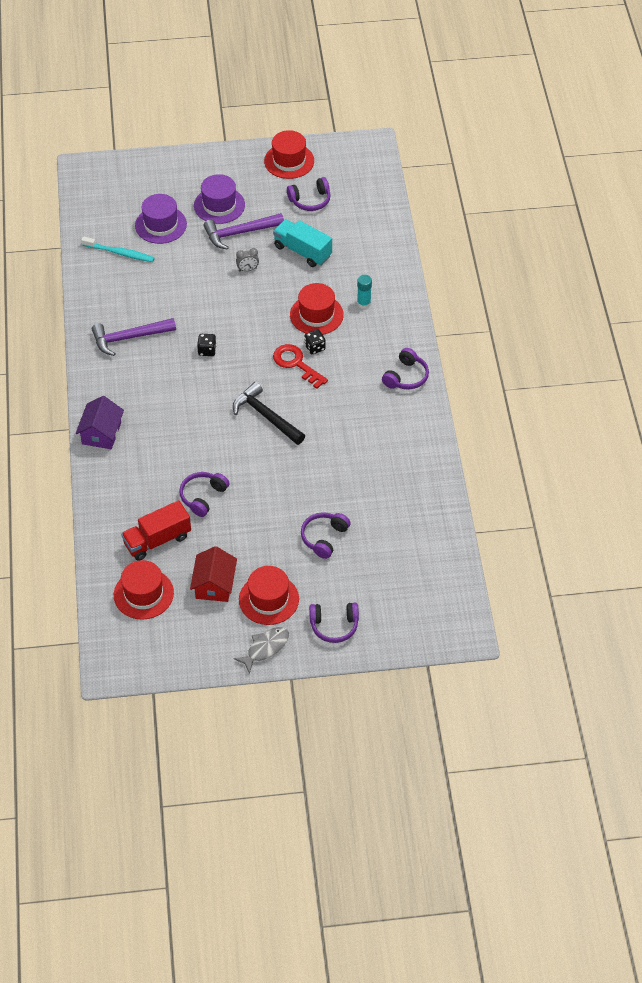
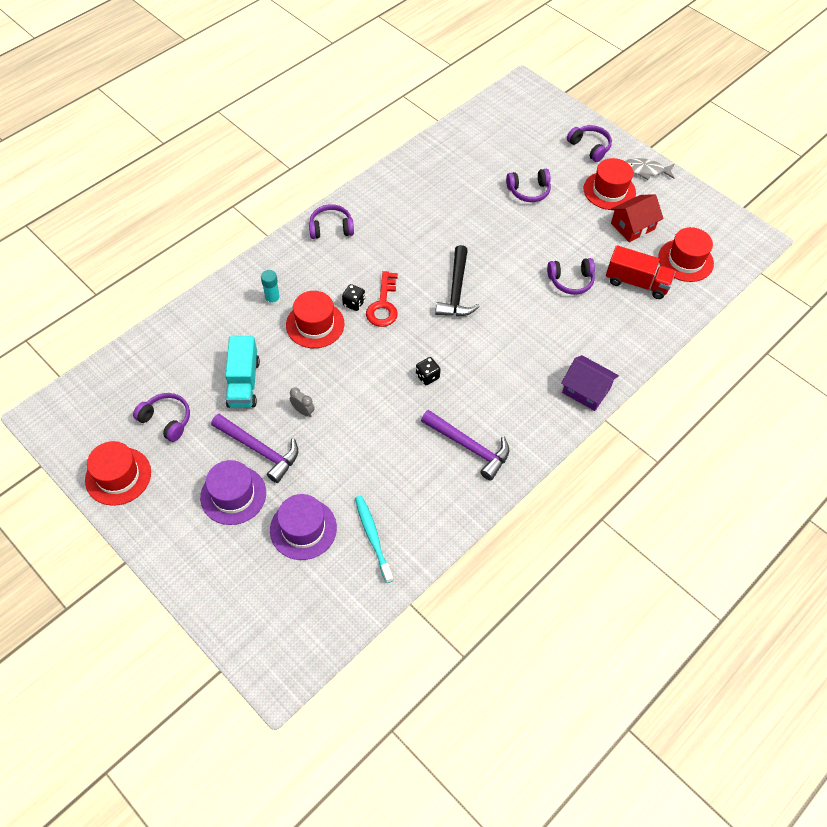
camera: 130 degrees left, 5 degrees up
purple house [76,396,124,449] -> purple house turned 60 degrees clockwise [561,355,619,411]

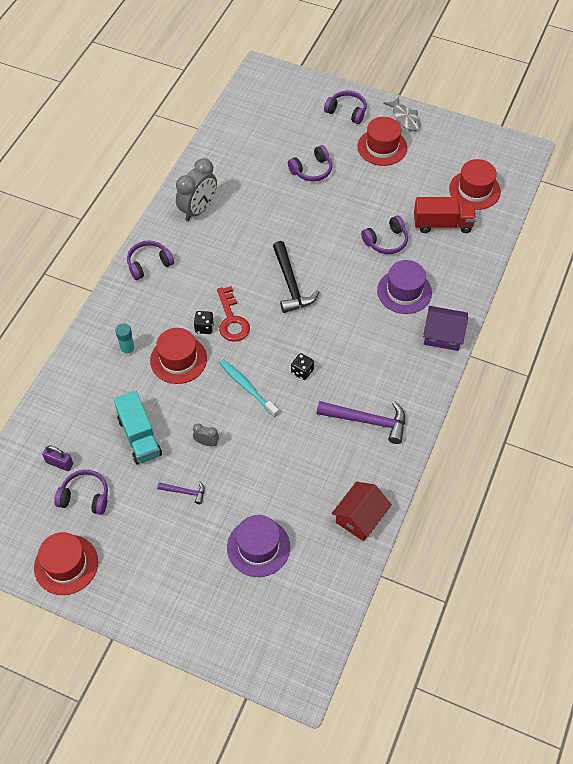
camera: 20 degrees left, 0 degrees up
purple hat [200,460,266,525] -> purple hat moved to [377,260,432,314]
purple hammer [211,414,298,483] -> purple hammer [157,481,205,504], size x0.51
turquoise toothbrush [355,496,393,583] -> turquoise toothbrush moved to [219,359,279,417]
red house [611,194,664,242] -> red house moved to [332,482,392,541]
grey fish [625,158,674,180] -> grey fish turned 105 degrees counterclockwise [383,97,421,131]
none -> purple padlock [42,445,73,471]
none -> grey clock [176,158,217,221]

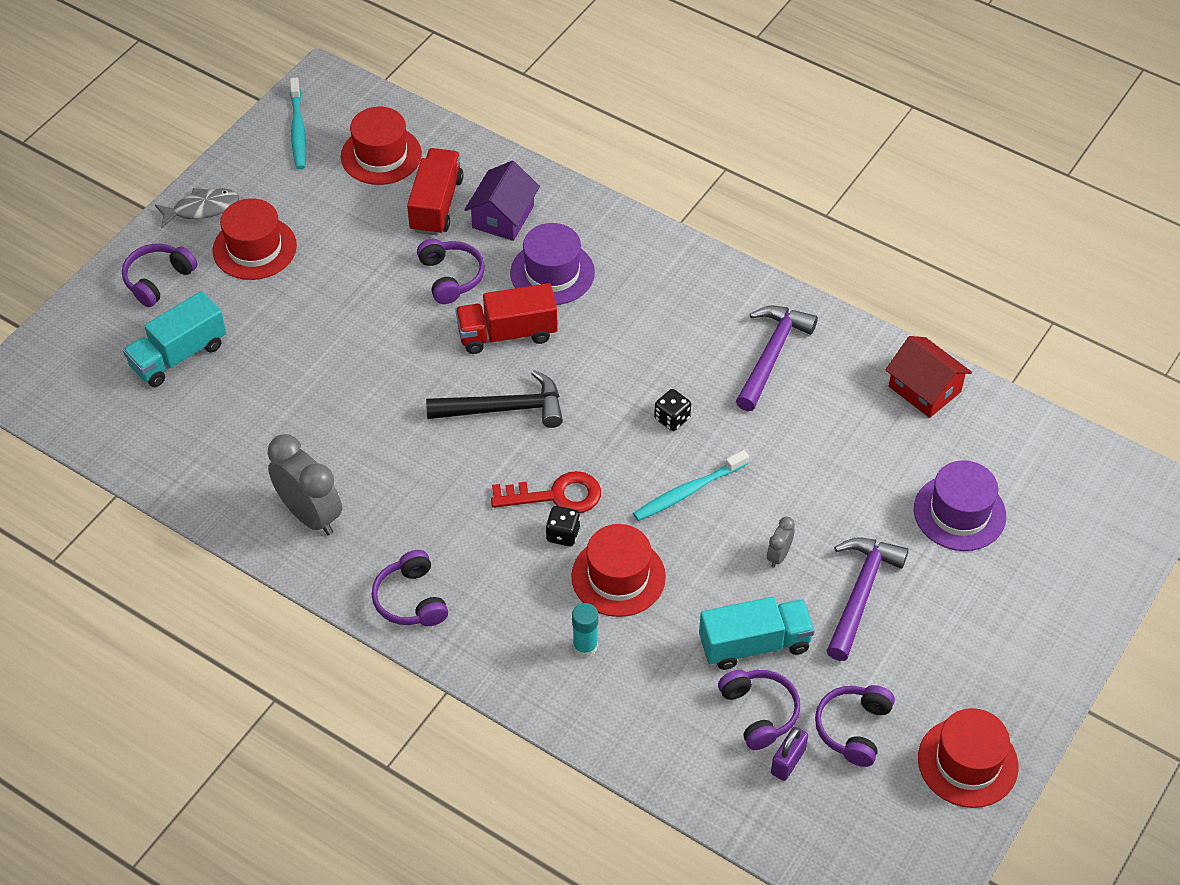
camera: 80 degrees left, 5 degrees down
purple hammer [157,481,205,504] -> purple hammer [827,537,909,661], size x1.95
purple headphones [288,145,332,182] -> purple headphones moved to [718,670,800,750]
purple house [423,306,468,351] -> purple house moved to [464,160,540,241]
none -> turquoise truck [123,291,226,387]
none -> turquoise toothbrush [290,78,306,169]
none -> red truck [455,283,558,354]

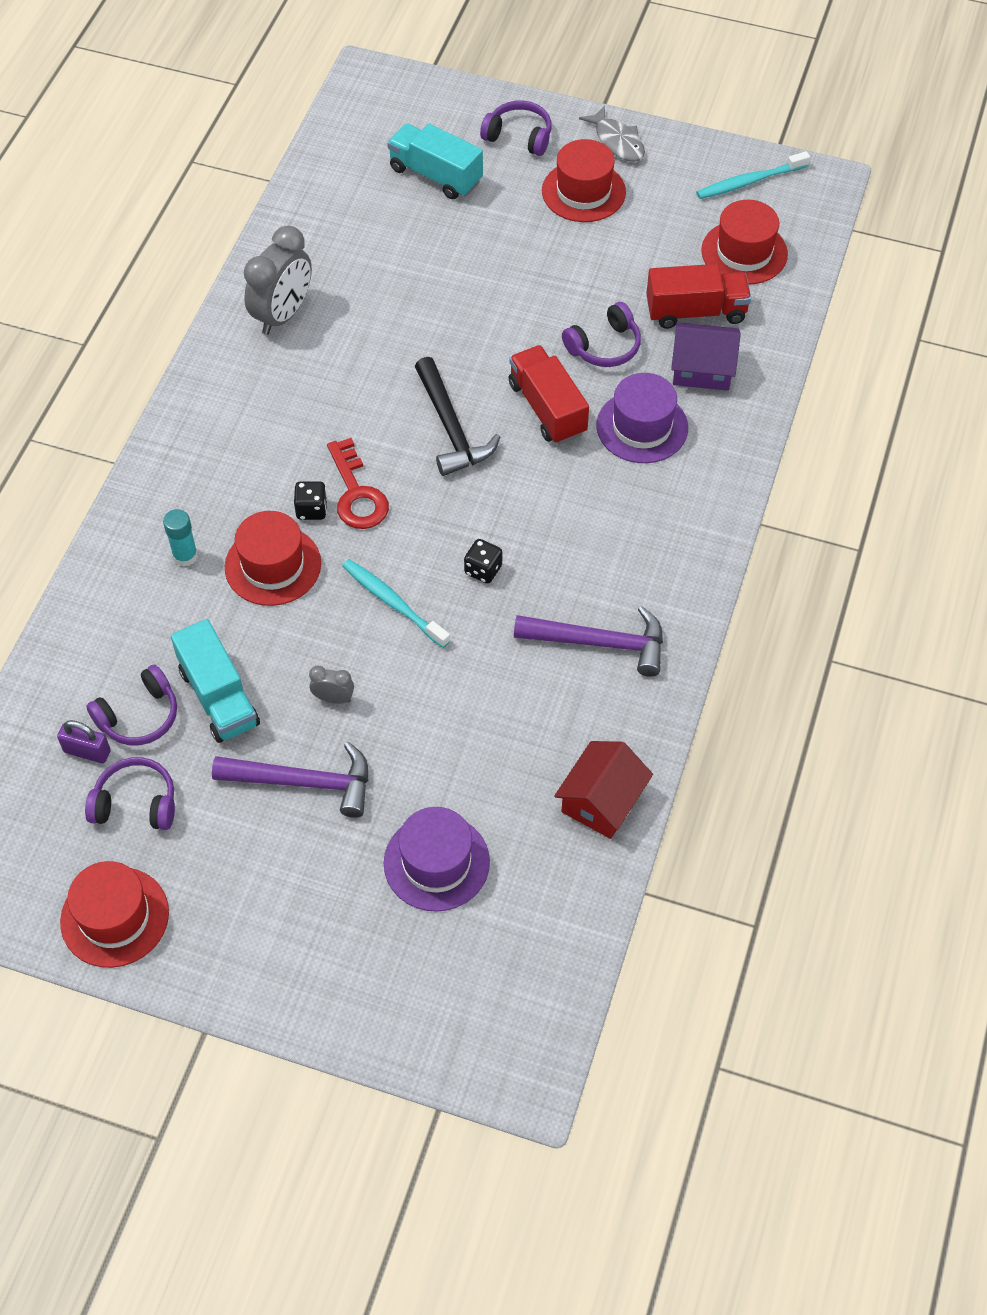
camera: 75 degrees right, 5 degrees up
purple headphones [372,550,448,626] -> none

